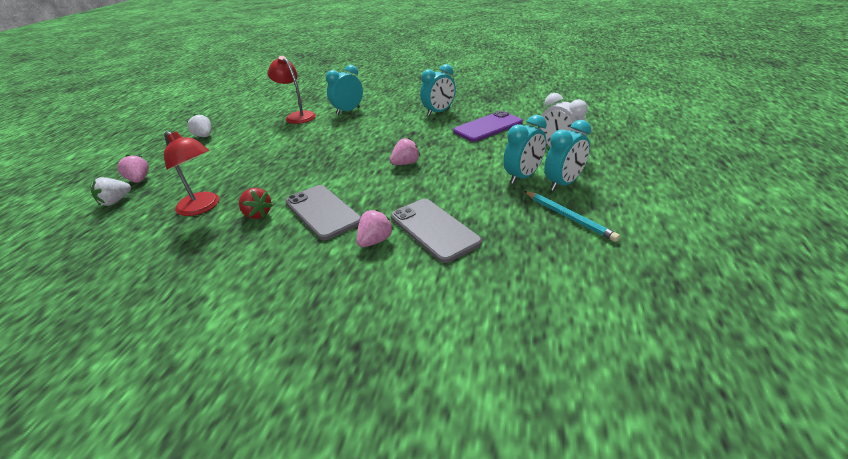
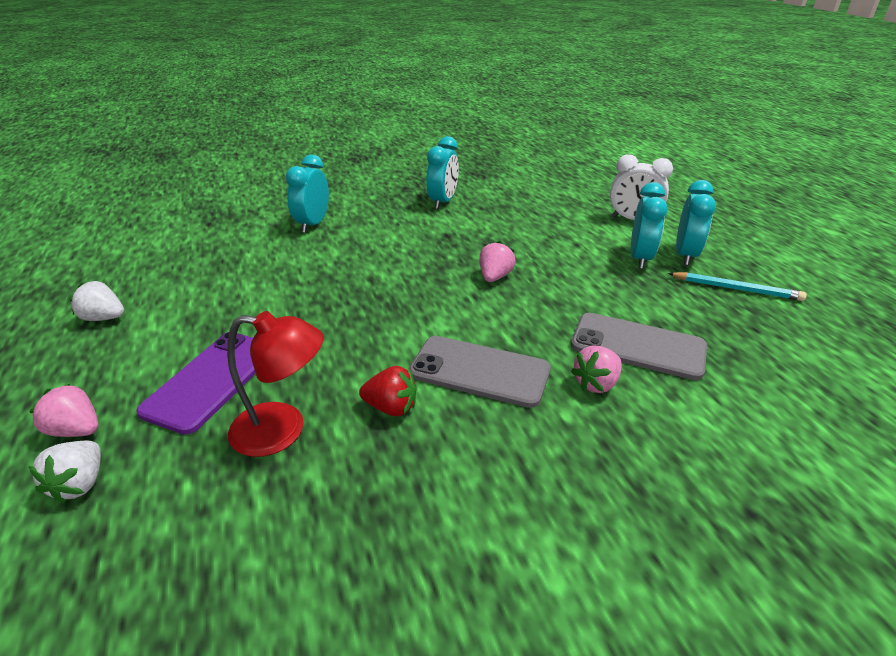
camera: 35 degrees left, 0 degrees up
red lamp [267,56,316,124] -> none
pink strawberry [356,209,394,247] -> pink strawberry turned 135 degrees counterclockwise [571,346,622,393]
purple phone [453,111,523,142] -> purple phone moved to [136,332,256,435]

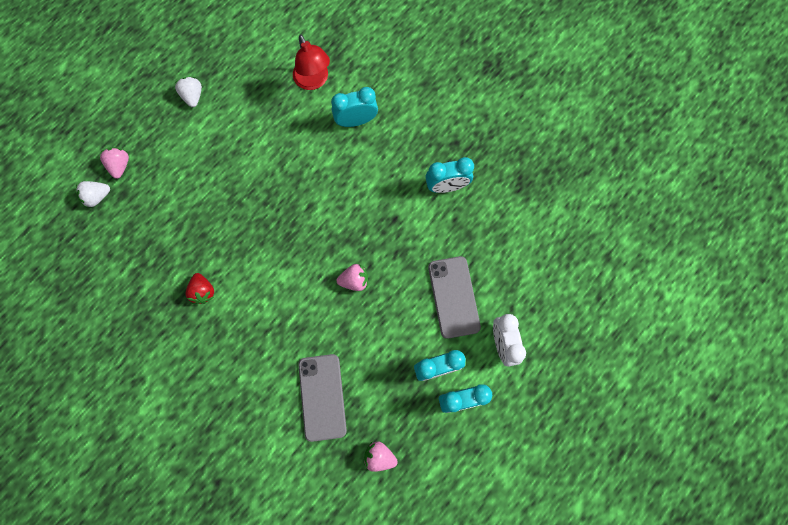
camera: 60 degrees right, 40 degrees up
purple phone [136,332,256,435] -> none
red lamp [227,311,324,457] -> red lamp moved to [293,35,330,90]
grey phone [409,336,551,408] -> grey phone moved to [428,256,481,338]
pink strawberry [571,346,622,393] -> pink strawberry moved to [364,442,398,472]
turquoise pencil [668,272,807,301] -> none

